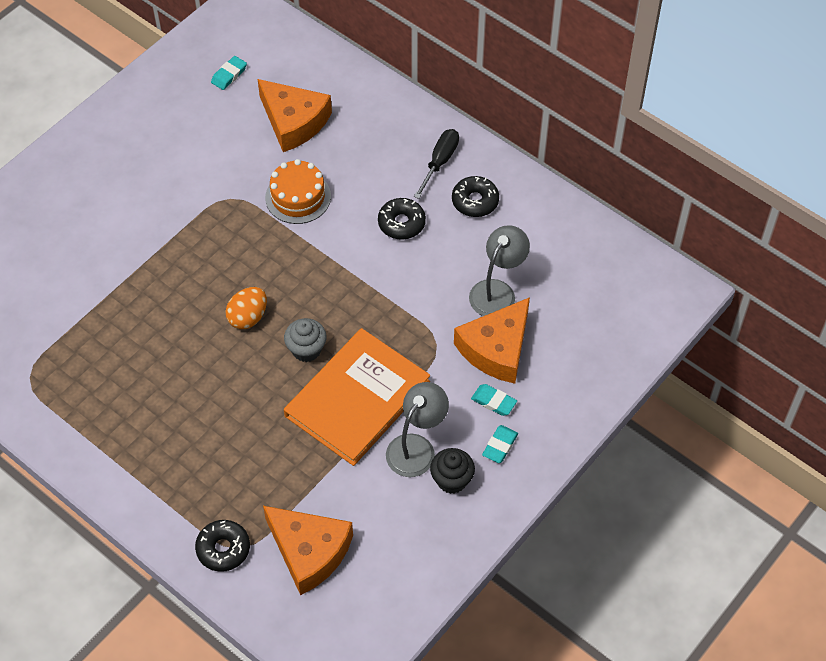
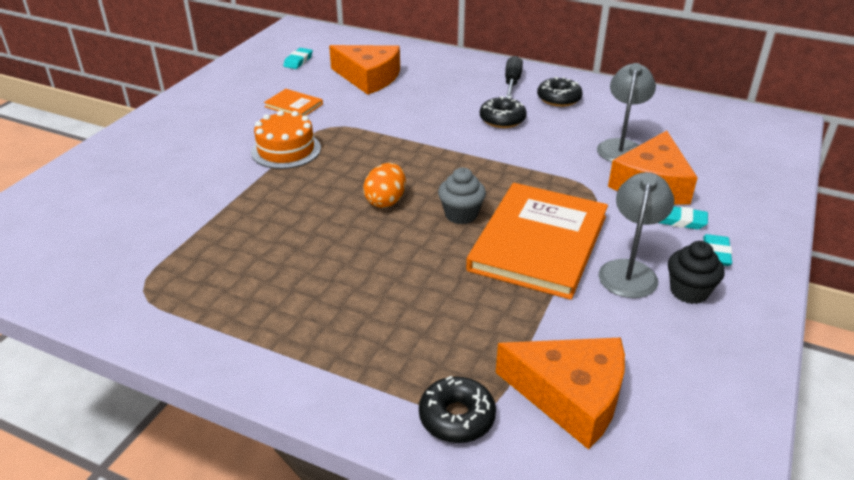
camera: 15 degrees left, 20 degrees down
orange cake [265,159,331,224] -> orange cake moved to [251,110,321,169]
none -> orange book [264,89,323,116]

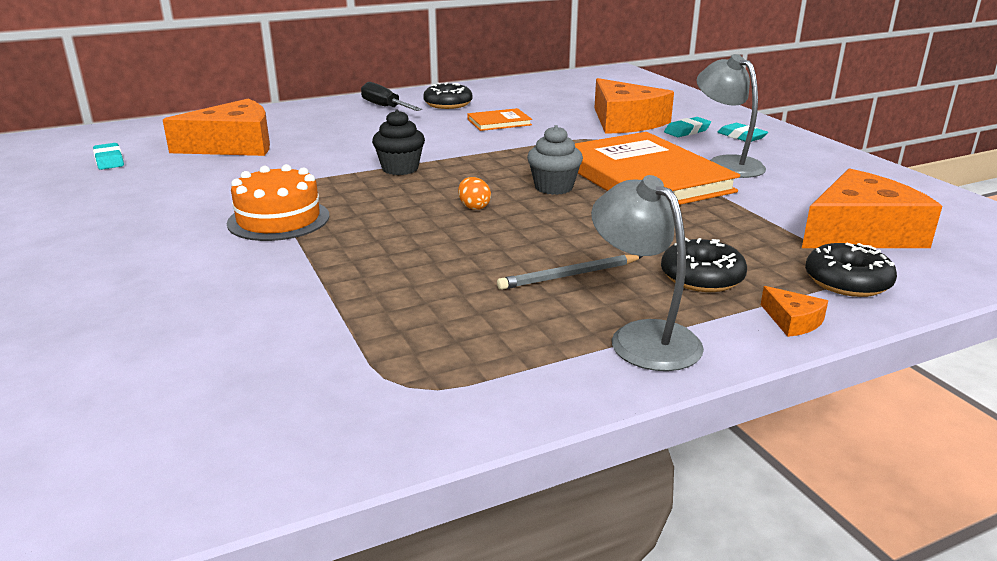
camera: 50 degrees left, 10 degrees down
orange book [264,89,323,116] -> orange book moved to [467,108,532,131]
orange egg [363,163,406,208] -> orange egg [458,177,491,210], size x0.62
black donut [480,96,527,128] -> black donut moved to [661,238,747,292]
grey lamp [597,63,656,162] -> grey lamp moved to [591,175,704,371]
black cupcake [668,241,725,304] -> black cupcake moved to [372,109,425,175]
none -> grey pencil [497,255,643,290]
none -> orange cheese [761,286,828,337]

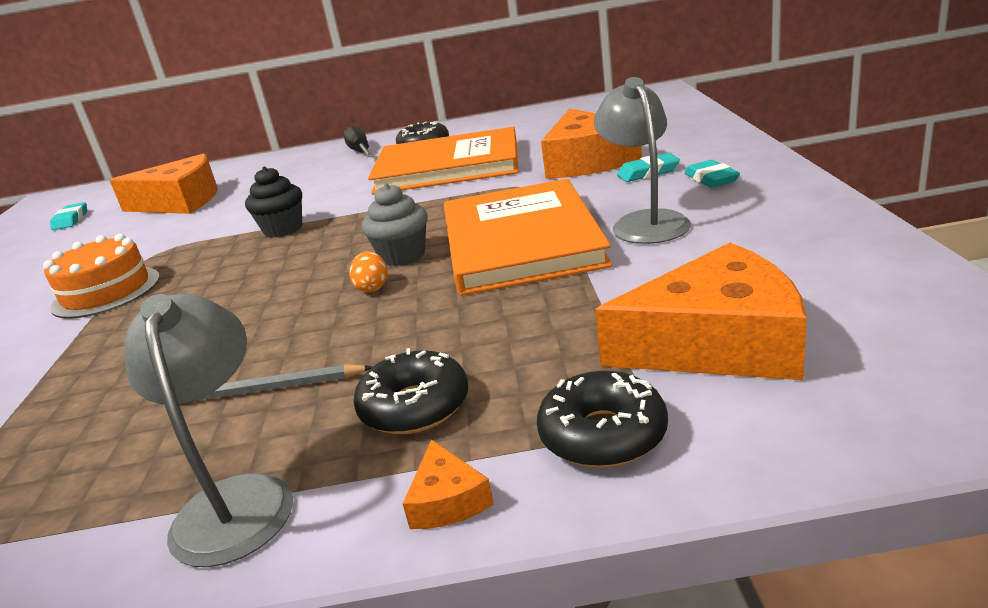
camera: 25 degrees right, 0 degrees up
orange egg [458,177,491,210] -> orange egg moved to [349,251,387,292]
orange book [467,108,532,131] -> orange book [368,127,519,194], size x2.28

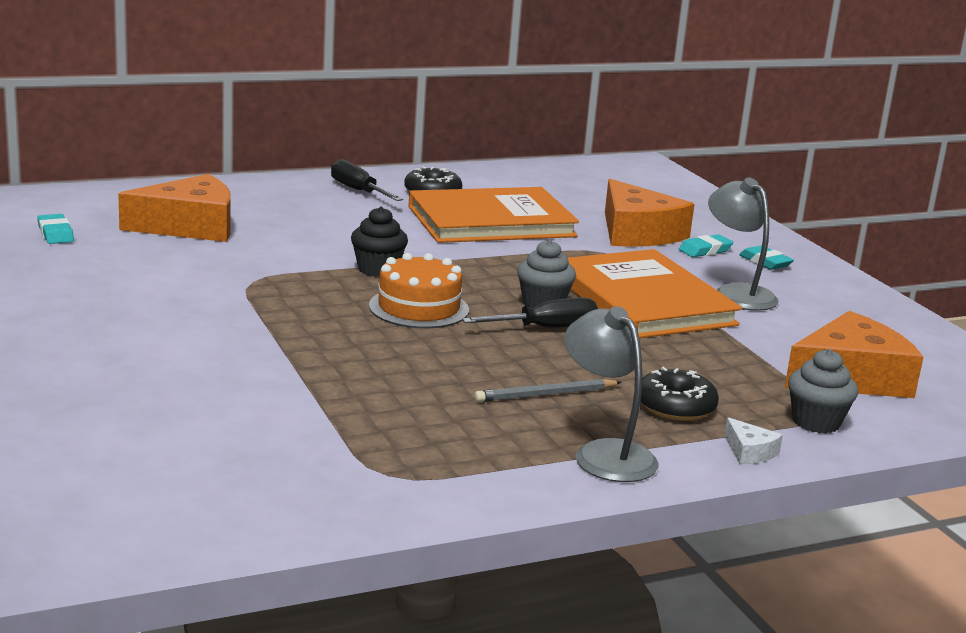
camera: 25 degrees left, 5 degrees down
orange cake [43,234,160,319] -> orange cake moved to [369,253,469,328]
orange egg [349,251,387,292] -> black screwdriver [462,297,598,328]
orange cheese [403,439,494,529] -> white cheese [724,417,783,464]
black donut [537,371,668,468] -> grey cupcake [788,349,858,434]

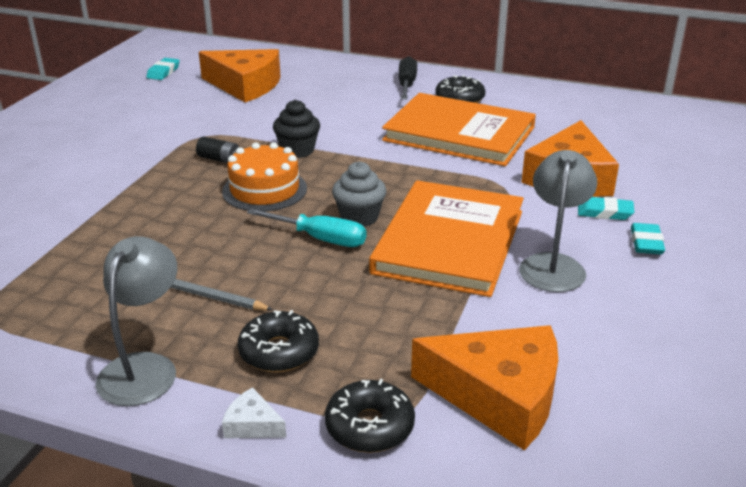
camera: 45 degrees right, 10 degrees up
black screwdriver [462,297,598,328] -> turquoise screwdriver [247,209,366,247]
white cheese [724,417,783,464] -> white cheese turned 105 degrees clockwise [222,387,286,438]
grey cupcake [788,349,858,434] -> black donut [325,379,415,453]
none -> black battery [196,136,239,163]

